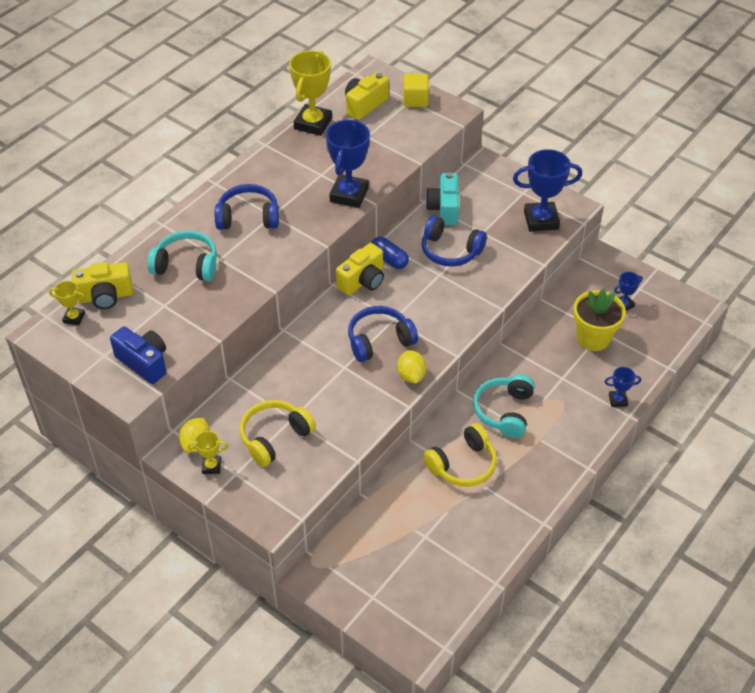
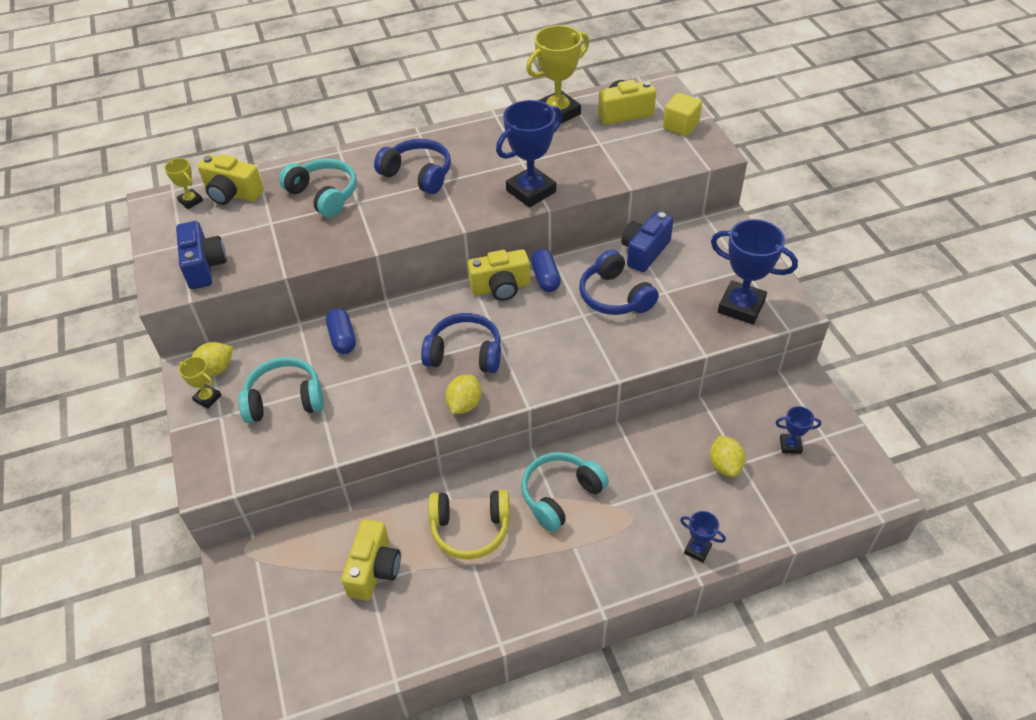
camera: 35 degrees right, 0 degrees up
yellow headphones [240,400,316,467] -> turquoise headphones [238,357,324,423]
turquoise camera [426,172,459,225] -> blue camera [621,211,673,272]
yellow flower pot [573,289,626,351] -> yellow lemon [710,436,745,477]
none -> blue capsule [326,308,356,354]
none -> yellow camera [341,519,401,601]

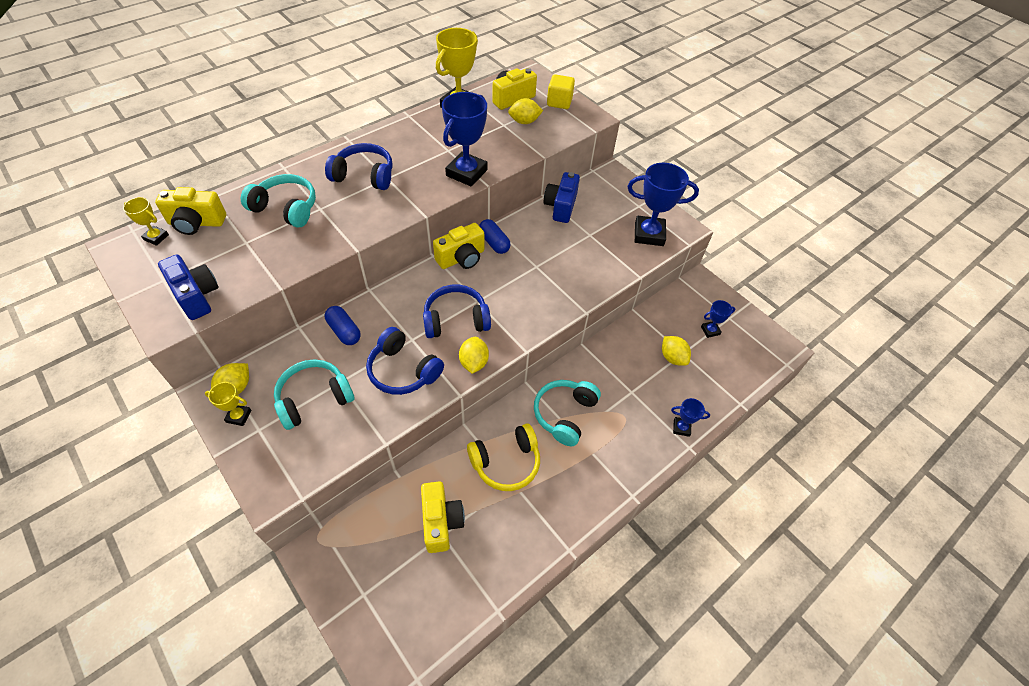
camera: 25 degrees left, 5 degrees up
blue headphones [579,250,659,315] -> blue headphones moved to [366,327,444,395]
none -> yellow lemon [508,98,543,124]

